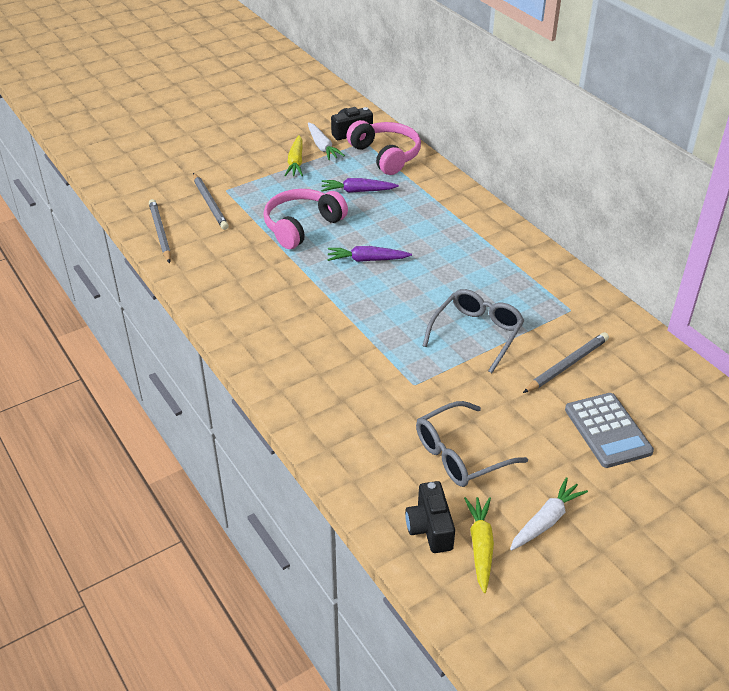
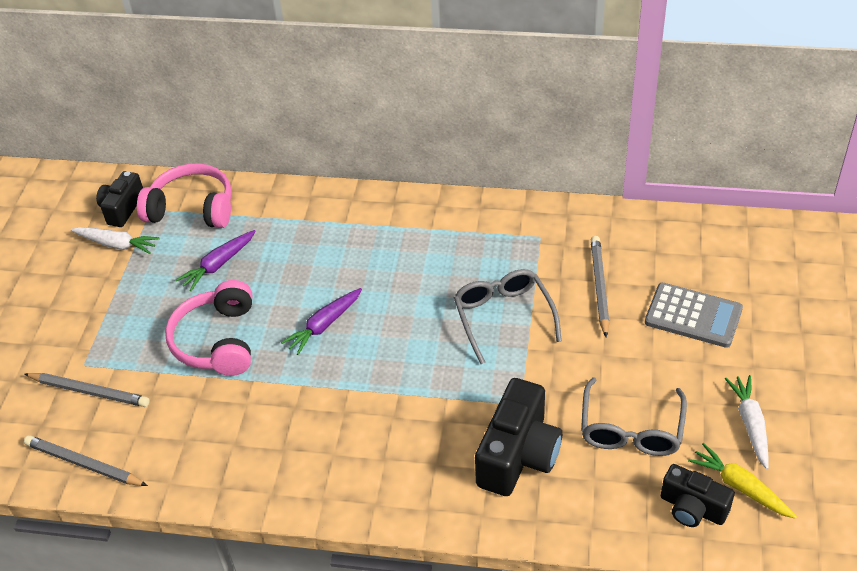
camera: 45 degrees left, 5 degrees up
yellow carrot [284,135,303,176] -> none
none -> black camera [475,378,562,496]

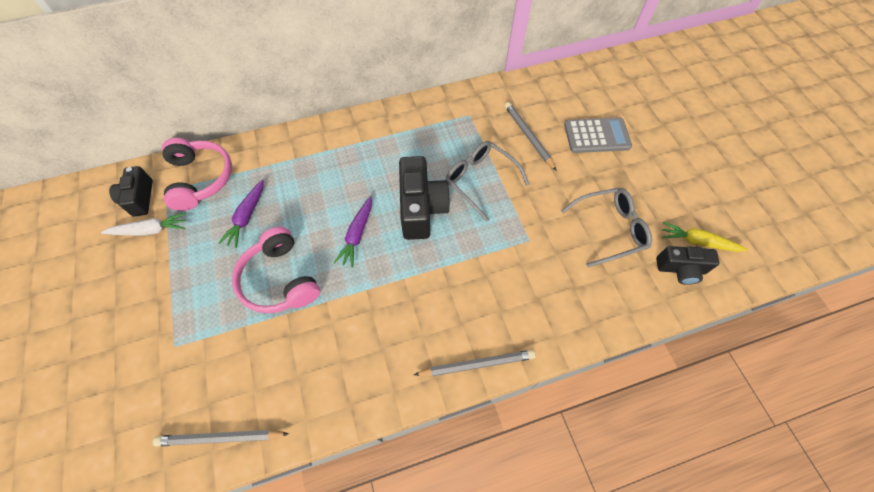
camera: 30 degrees left, 15 degrees up
grey pencil [25,373,149,407] -> grey pencil moved to [414,350,536,376]
pink headphones [137,163,232,228] -> pink headphones turned 90 degrees clockwise [162,138,232,211]
black camera [475,378,562,496] -> black camera moved to [399,156,450,240]
grey glasses [581,377,687,456] -> grey glasses turned 90 degrees counterclockwise [561,188,652,267]
white carrot [725,375,769,469] -> none

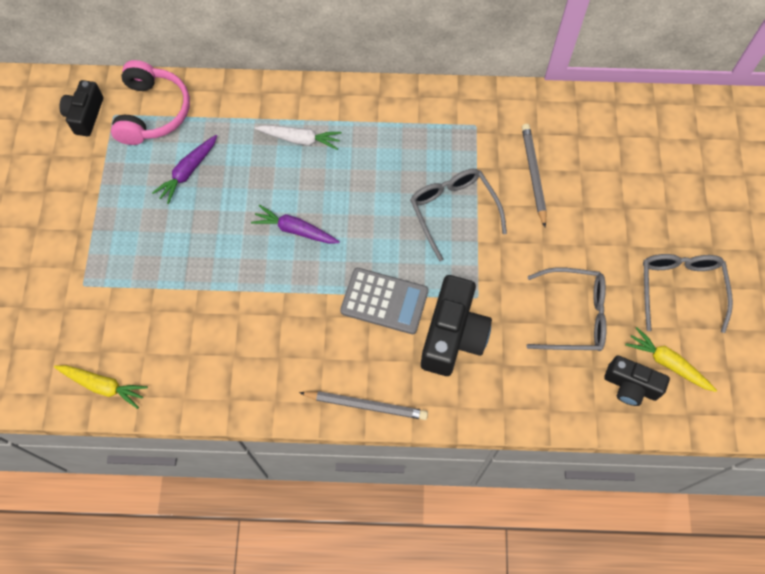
camera: 20 degrees right, 5 degrees up
white carrot [101,212,186,236] -> white carrot moved to [255,125,342,150]
grey pencil [153,430,289,446] -> yellow carrot [54,365,148,409]
pink headphones [232,227,320,313] -> none
purple carrot [334,196,372,268] -> purple carrot turned 75 degrees clockwise [251,205,340,244]
black camera [399,156,450,240] -> black camera moved to [421,275,492,376]
grey calculator [564,117,632,153] -> grey calculator moved to [340,268,429,334]
none -> grey glasses [643,254,733,333]

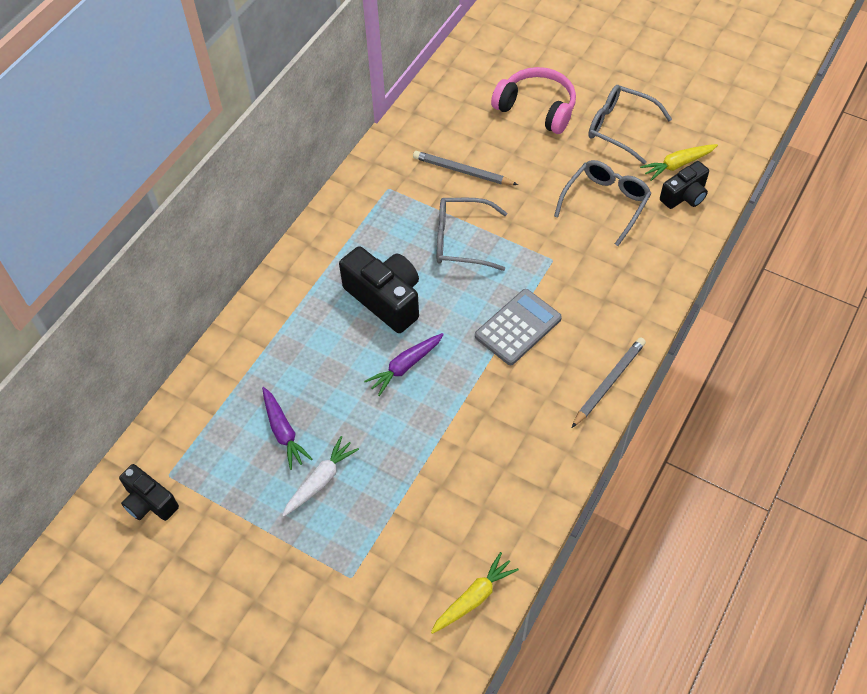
camera: 60 degrees left, 10 degrees down
pink headphones [111,60,190,145] -> pink headphones moved to [491,67,576,134]
white carrot [255,125,342,150] -> white carrot moved to [282,436,359,517]
black camera [421,275,492,376] -> black camera moved to [339,246,419,333]

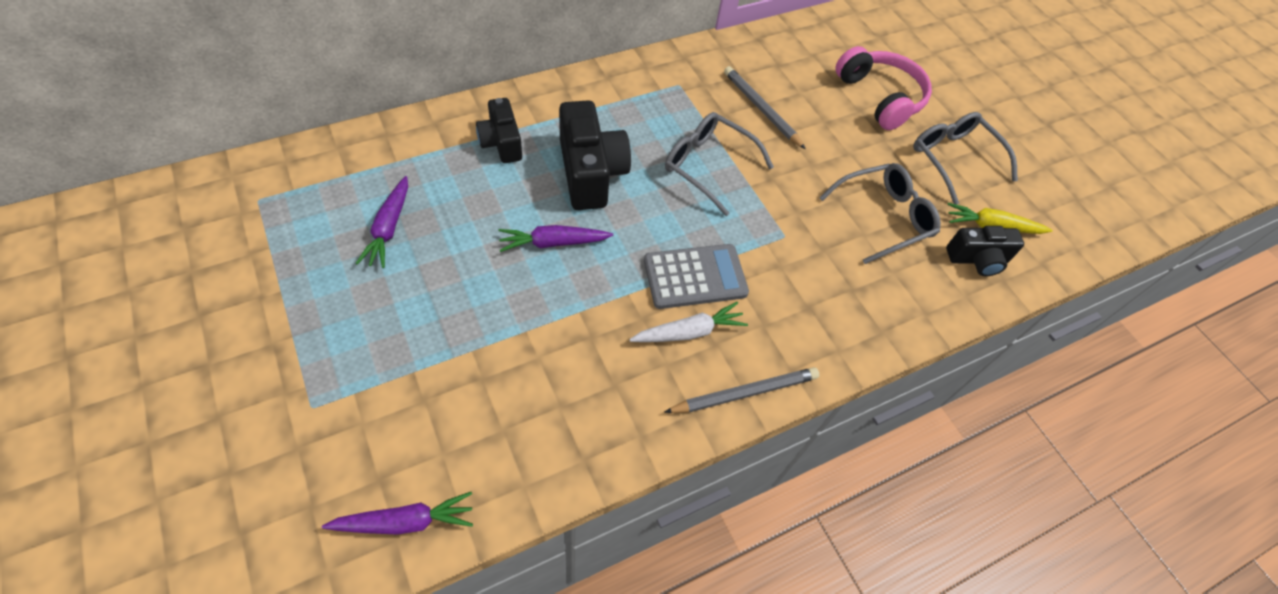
camera: 25 degrees right, 0 degrees up
black camera [119,464,179,521] -> black camera moved to [476,98,522,163]
white carrot [282,436,359,517] -> white carrot moved to [629,302,748,342]
yellow carrot [431,552,519,634] -> purple carrot [322,492,473,535]

